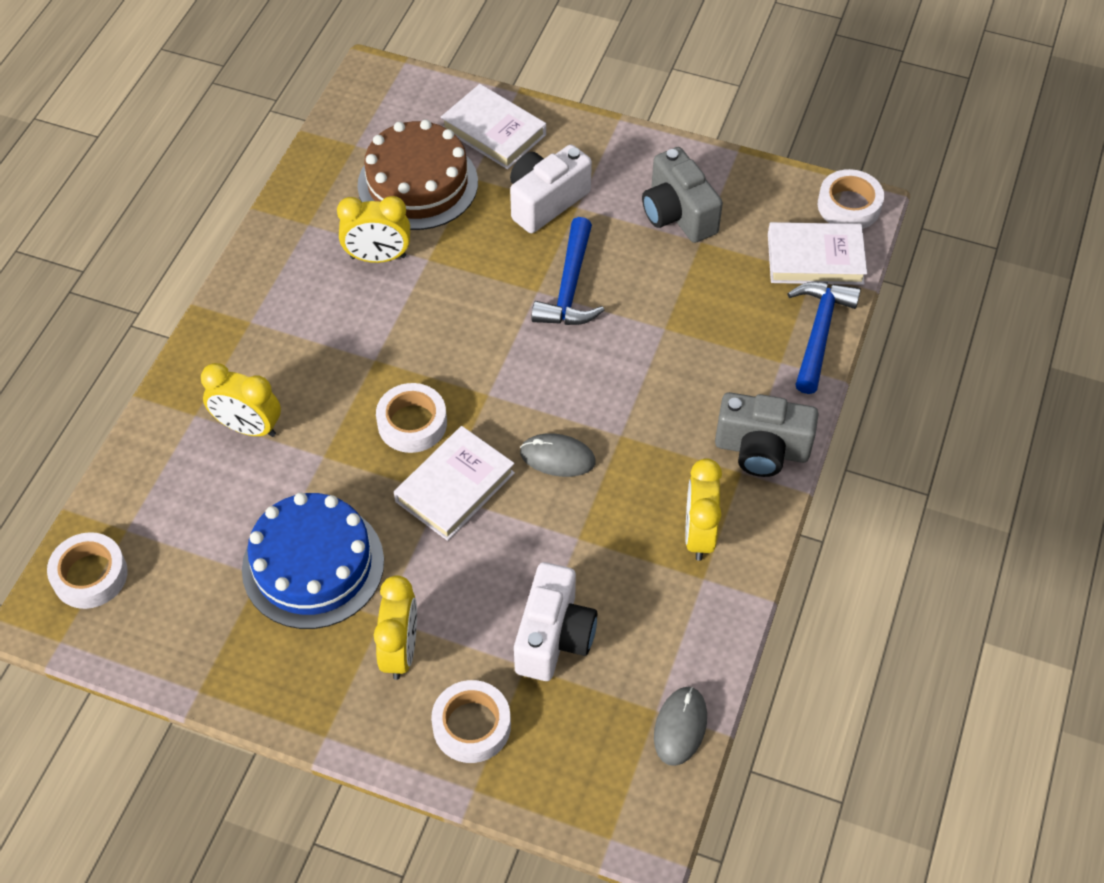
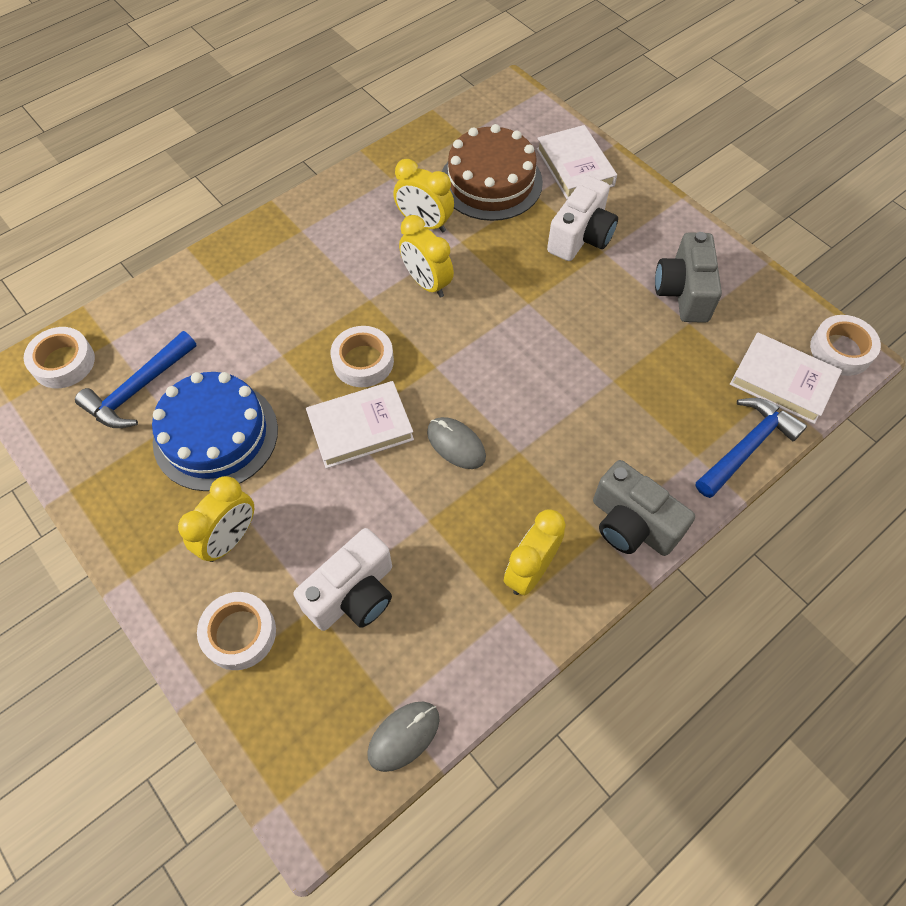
camera: 30 degrees right, 5 degrees up
yellow clock [201,363,281,437] -> yellow clock moved to [399,215,454,298]
white camera [510,144,592,233] -> white camera turned 135 degrees clockwise [547,175,618,261]
blue hammer [531,217,605,325] -> blue hammer moved to [75,331,197,428]

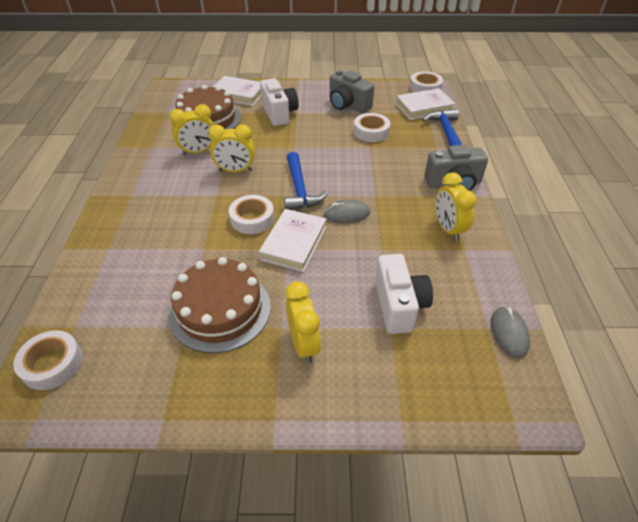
camera: 50 degrees left, 15 degrees down
blue hammer [75,331,197,428] -> blue hammer moved to [284,152,328,210]
blue cake [152,372,278,491] -> brown cake [169,257,271,353]
white tape [197,592,276,670] -> white tape moved to [354,113,390,142]

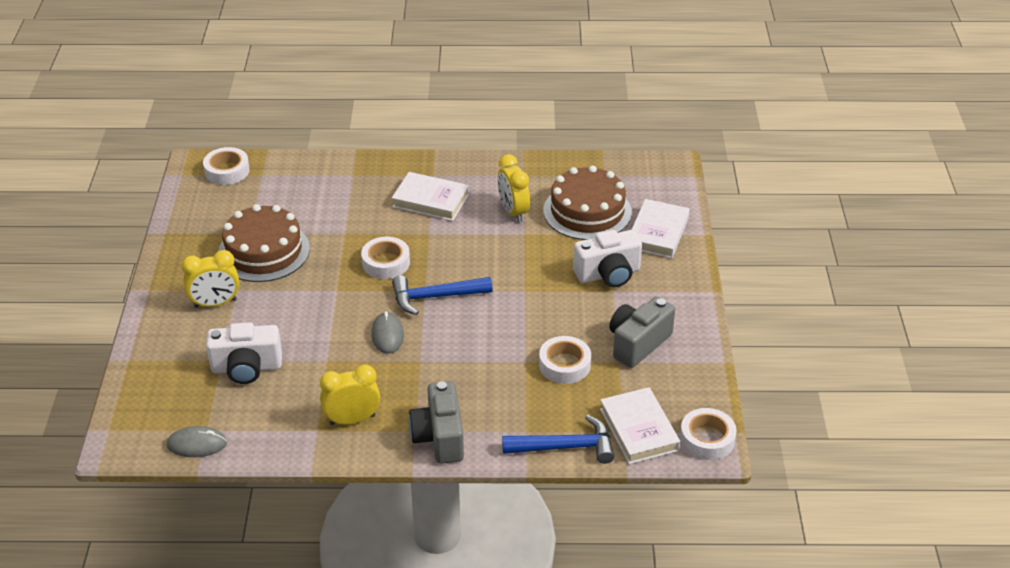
camera: 90 degrees right, 5 degrees down
yellow clock [208,124,255,172] -> none
white book [259,209,326,272] -> white book moved to [392,172,469,221]

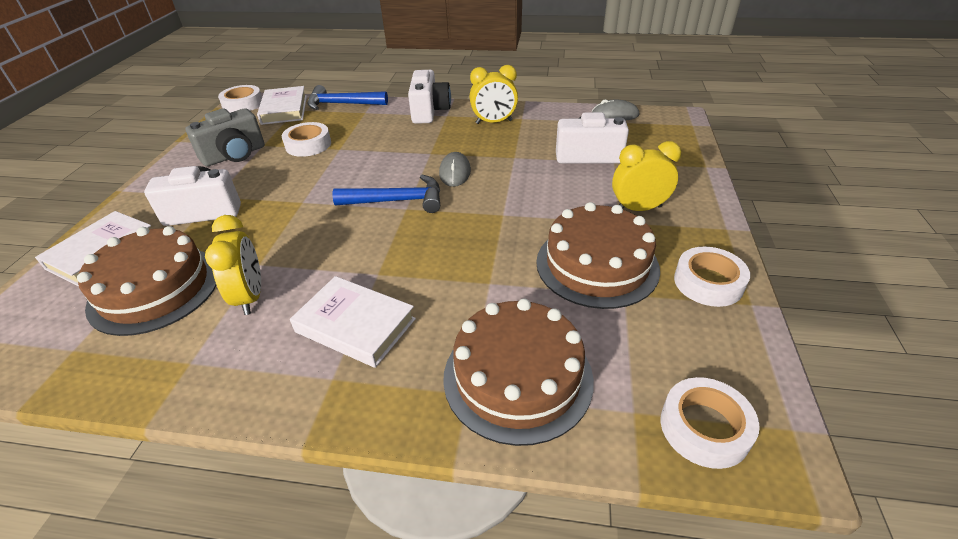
camera: 170 degrees left, 0 degrees up
white tape [361,237,410,279] -> white tape moved to [674,247,750,307]
grey camera [409,381,464,464] -> white camera [408,70,451,124]
none -> brown cake [443,299,594,446]

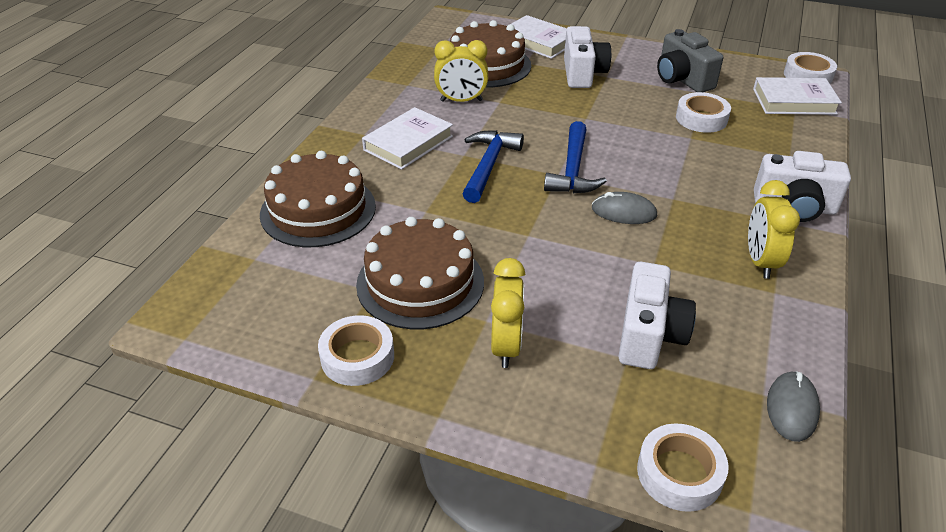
camera: 100 degrees right, 0 degrees up
blue hammer [307,85,388,110] -> blue hammer moved to [463,130,524,203]
white tape [661,377,760,469] -> white tape moved to [637,423,729,512]

